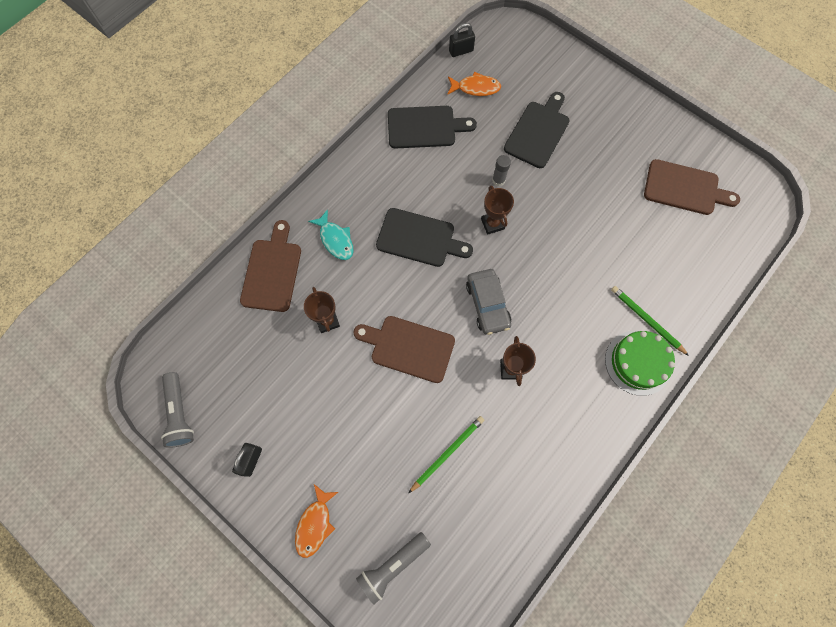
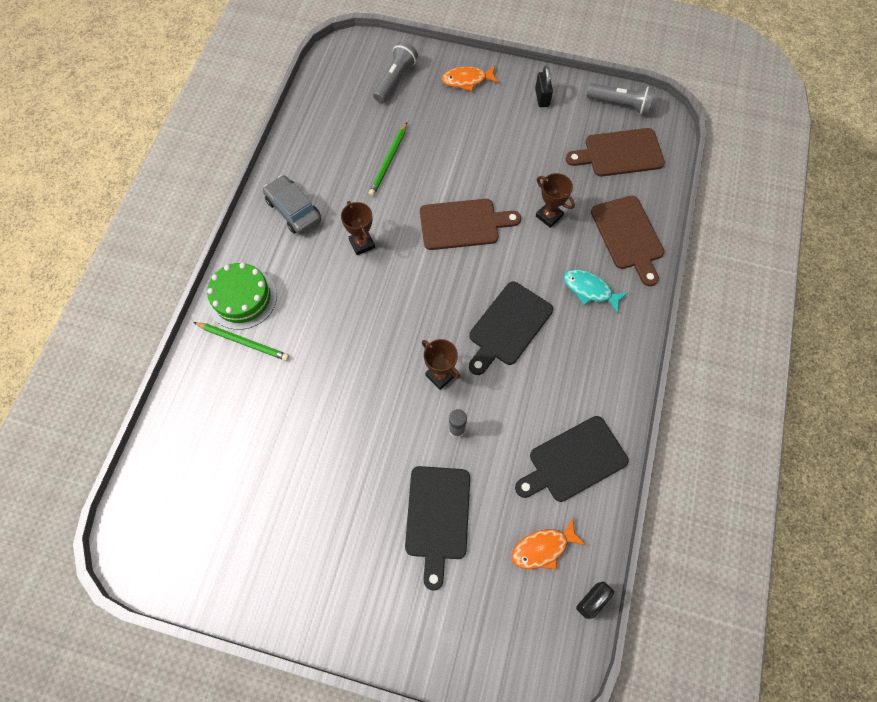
camera: 155 degrees right, 5 degrees down
grey flashlight [161,372,194,448] -> grey flashlight turned 150 degrees clockwise [587,83,655,114]
orange fish [295,484,338,558] -> orange fish turned 90 degrees counterclockwise [442,66,499,91]
black cutting board [376,208,473,267] -> black cutting board turned 45 degrees counterclockwise [469,282,553,375]
grey car [466,269,511,335] -> grey car moved to [263,175,321,234]
brown cutting board [644,159,740,215] -> brown cutting board moved to [566,128,665,177]

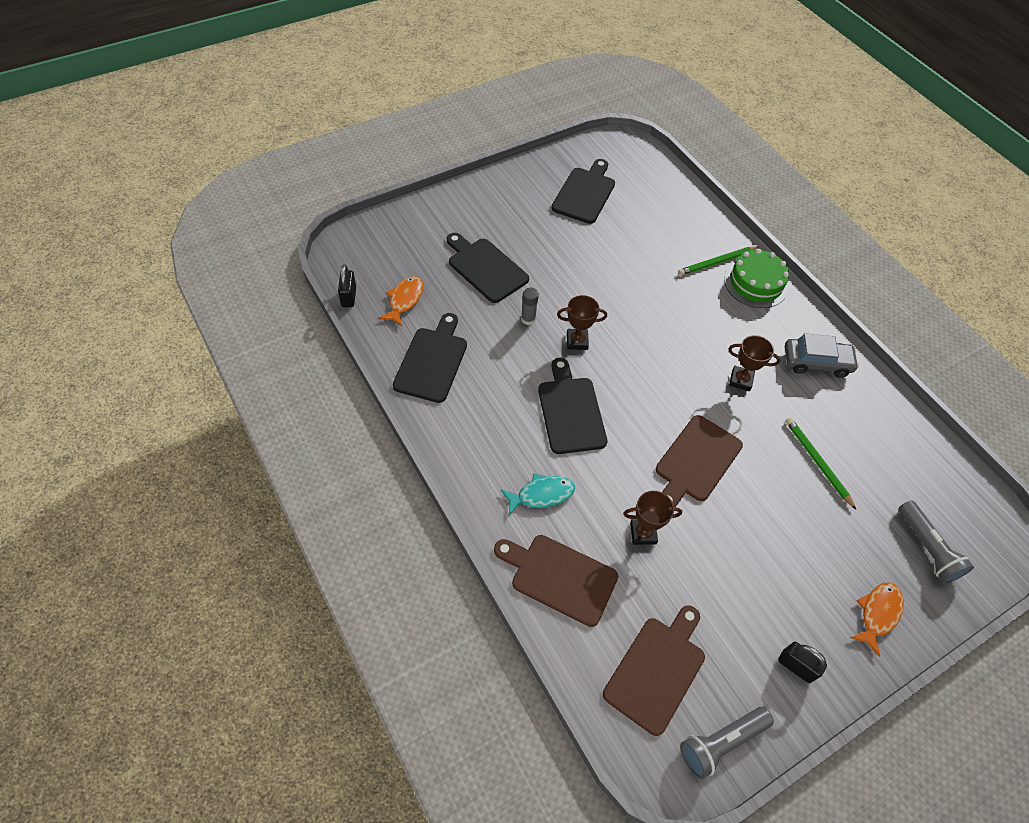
camera: 130 degrees right, 10 degrees down
none -> black cutting board [551,159,615,224]

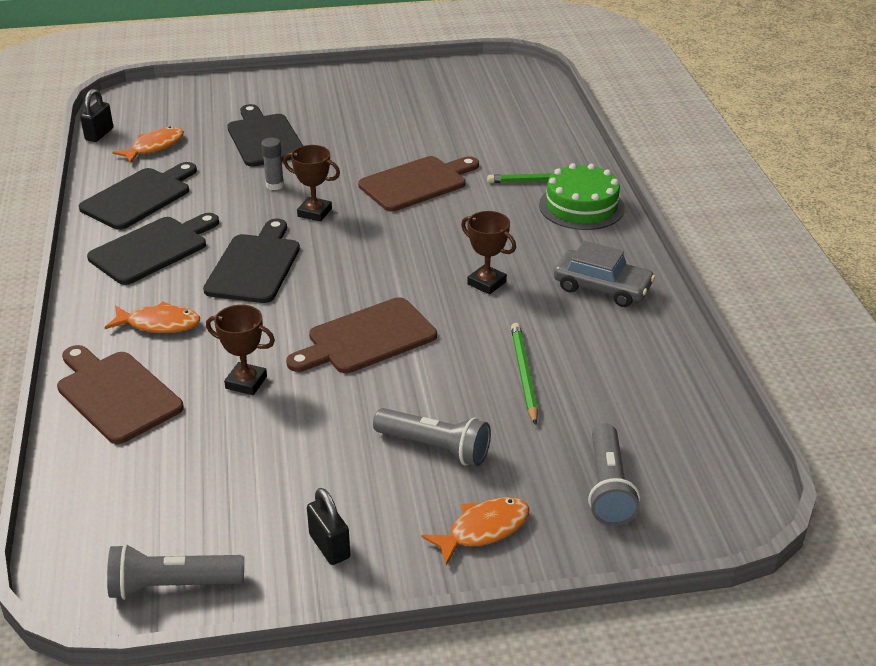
camera: 25 degrees right, 20 degrees down
turquoise fish [501,473,575,515] -> orange fish [104,302,200,333]
black cutting board [551,159,615,224] -> black cutting board moved to [87,213,219,285]
brown cutting board [603,605,705,736] -> brown cutting board moved to [358,156,479,211]
none -> grey flashlight [373,408,491,466]

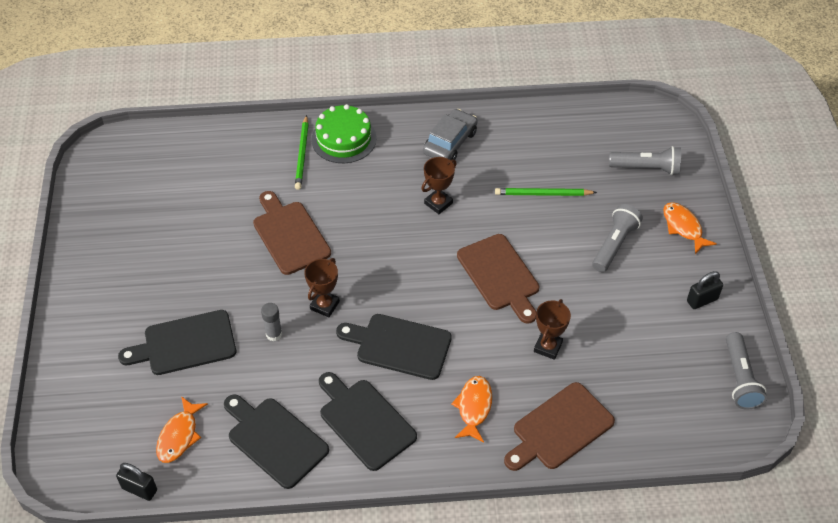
camera: 85 degrees left, 15 degrees up
orange fish [113,127,184,163] -> orange fish turned 120 degrees counterclockwise [156,396,208,463]

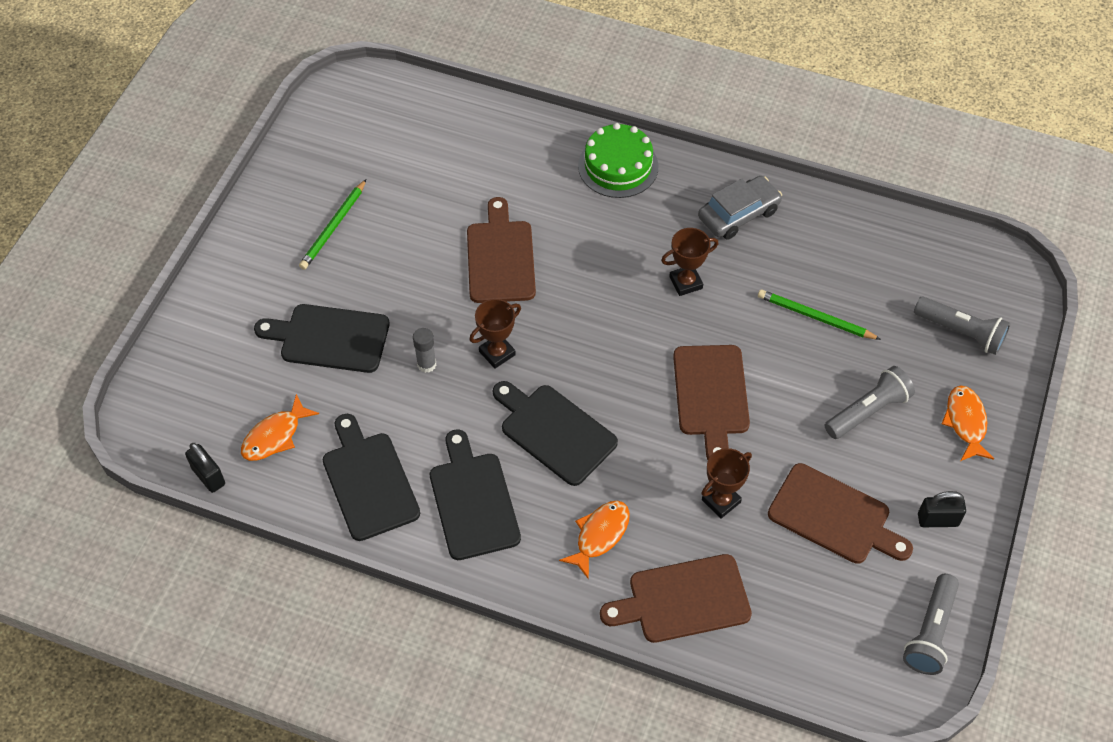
camera: 25 degrees right, 5 degrees up
green pencil [295,115,309,190] -> green pencil moved to [299,179,366,270]
none -> brown cutting board [768,463,913,564]

